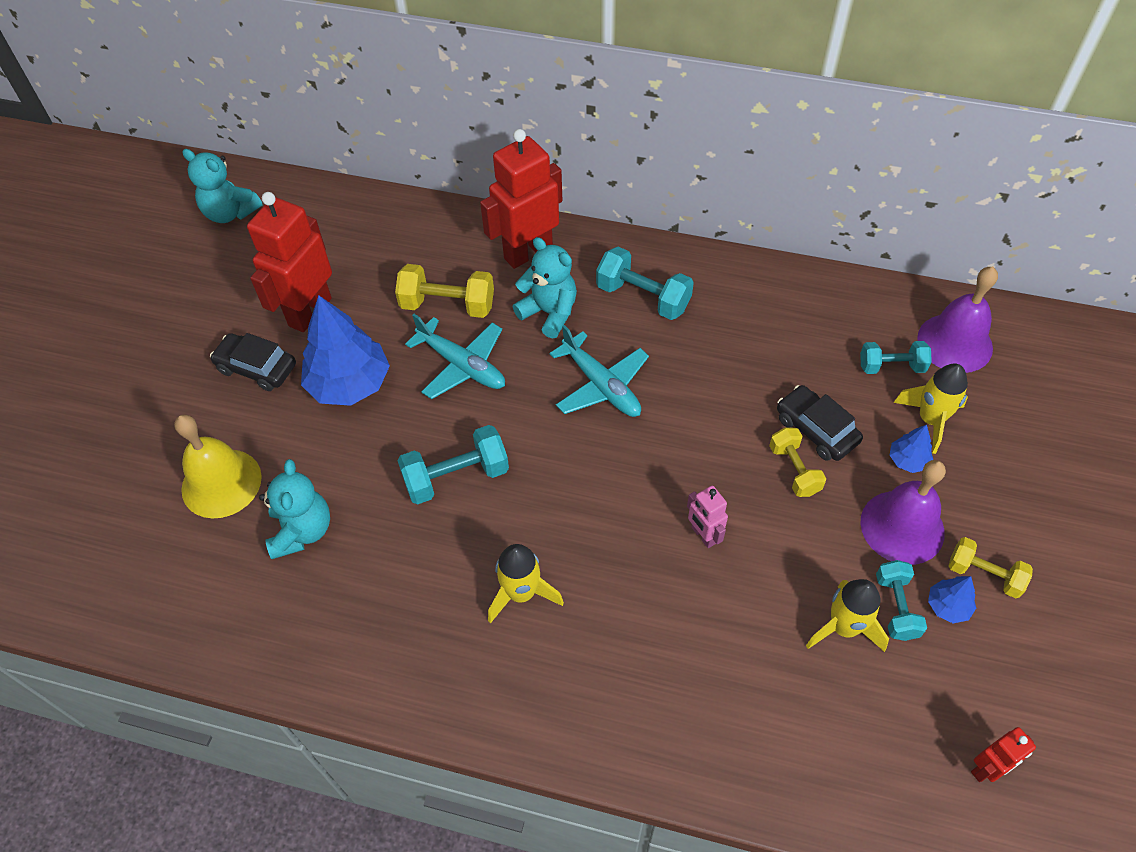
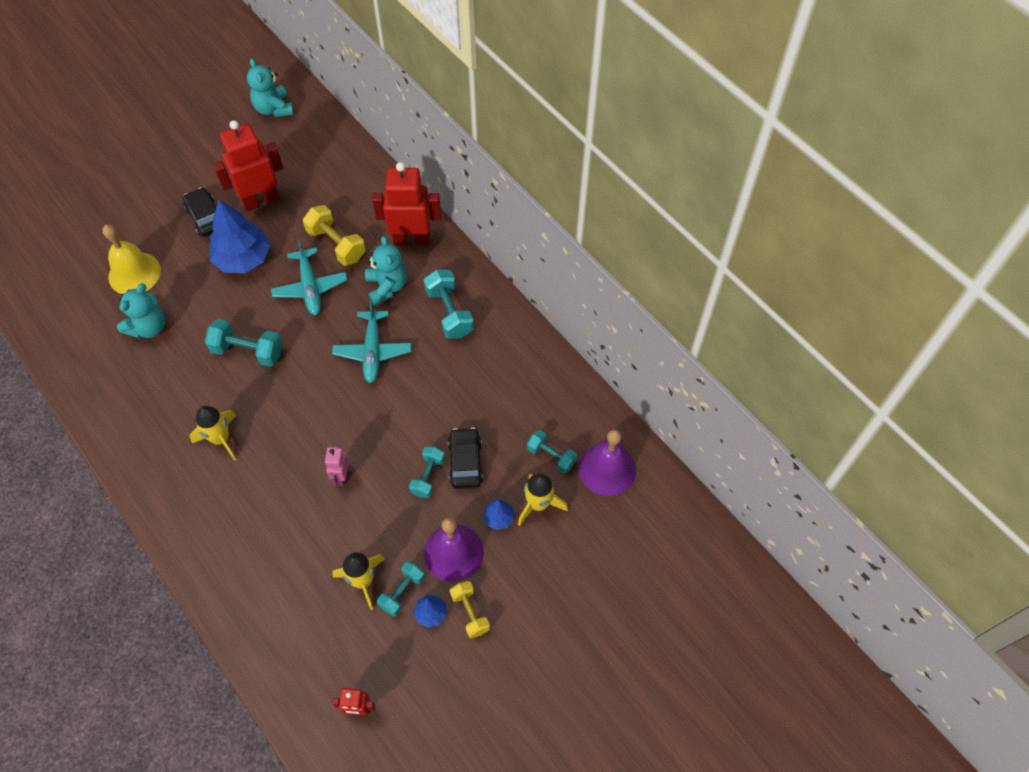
camera: 35 degrees right, 5 degrees up
yellow dumbbell [769,427,826,497] -> turquoise dumbbell [409,446,445,498]

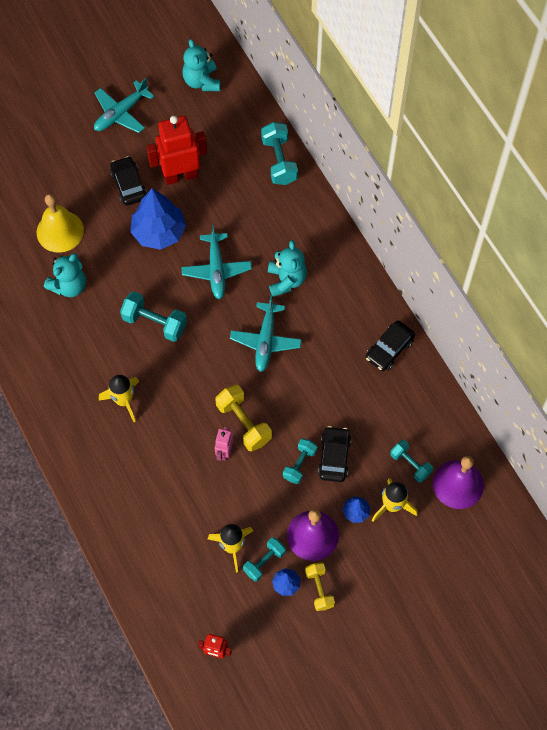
camera: 10 degrees right, 5 degrees up
yellow dumbbell [303,205,366,266] -> yellow dumbbell moved to [215,384,272,451]
red robot [372,162,441,246] -> none
turquoise dumbbell [424,269,474,339] -> turquoise dumbbell moved to [261,122,298,185]
none -> turquoise plane [94,78,154,133]
none -> black car [366,320,415,371]

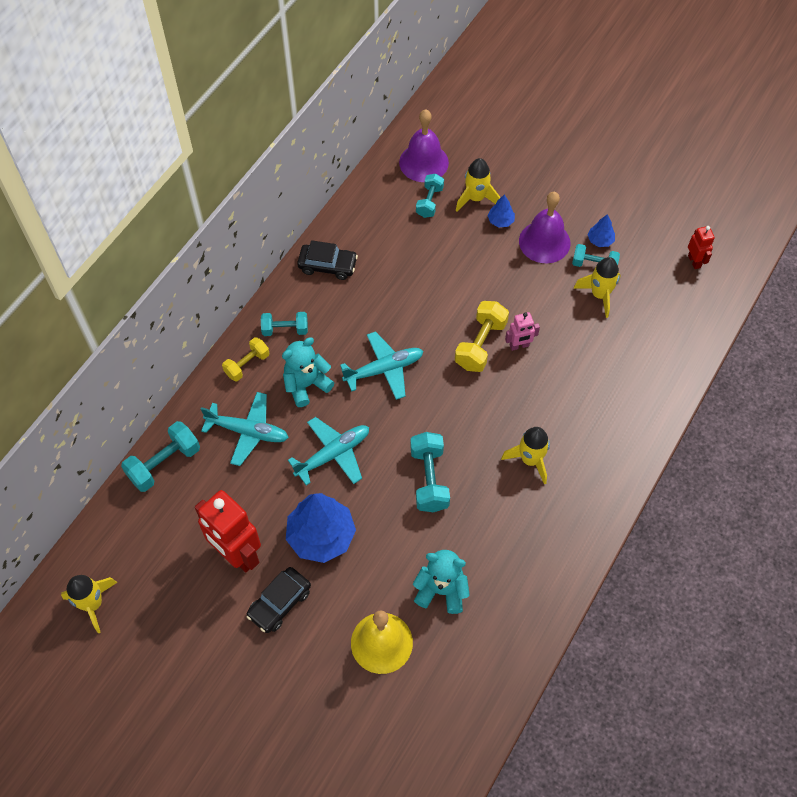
camera: 120 degrees left, 5 degrees down
turquoise plane [94,78,154,133] -> turquoise plane moved to [201,392,289,466]
turquoise teddy bear [182,39,220,91] -> yellow rocket [61,575,117,633]
turquoise dumbbell [283,438,317,484] -> turquoise dumbbell moved to [261,312,308,336]
yellow dumbbell [305,563,335,611] -> yellow dumbbell moved to [222,337,269,381]
black car [318,426,351,482] -> none

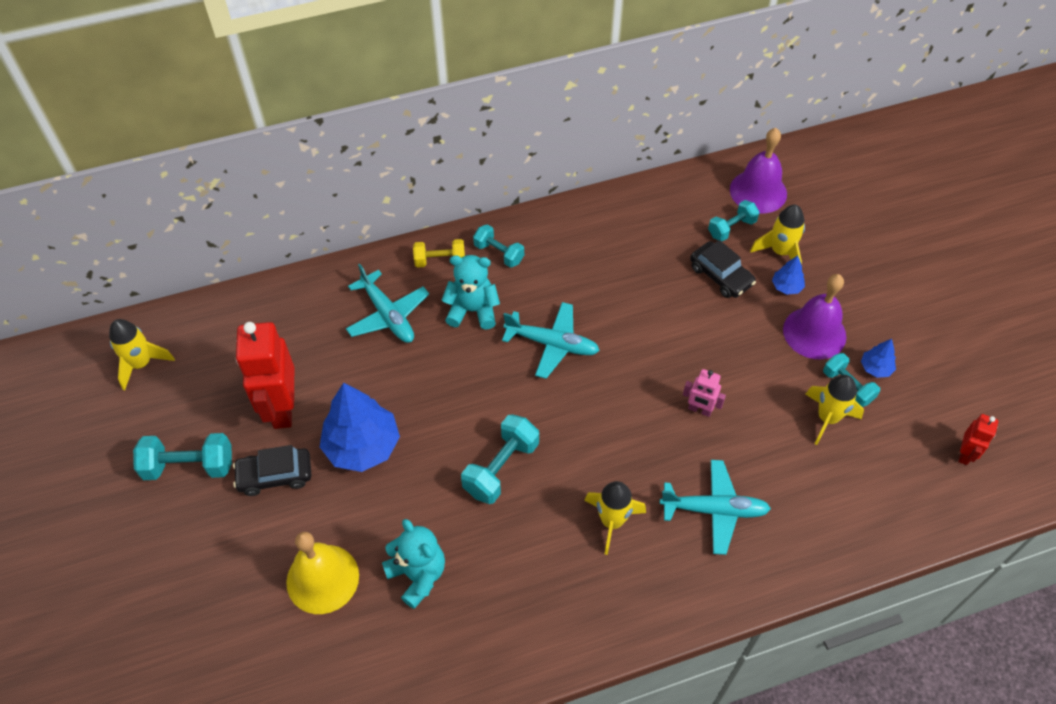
camera: 40 degrees right, 5 degrees down
turquoise dumbbell [121,421,200,492] -> turquoise dumbbell moved to [133,433,232,480]
turquoise plane [288,417,369,486] -> turquoise plane moved to [660,460,771,555]
black car [297,240,358,280] -> black car moved to [690,240,756,298]
yellow dumbbell [455,301,509,372] -> none

